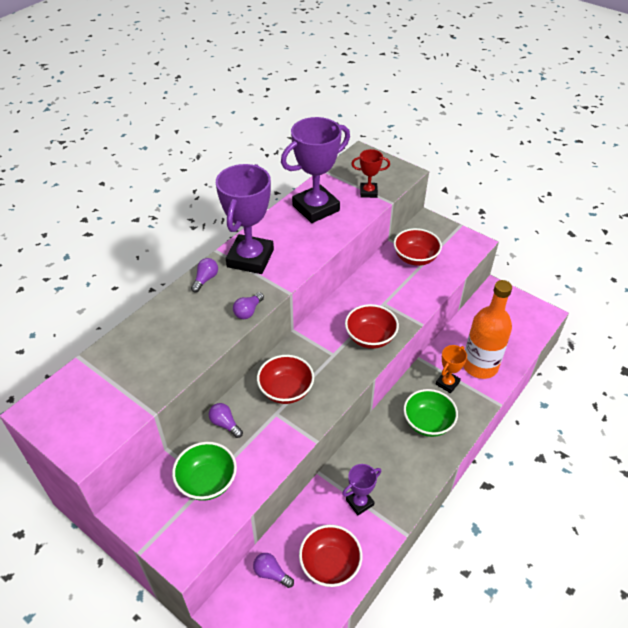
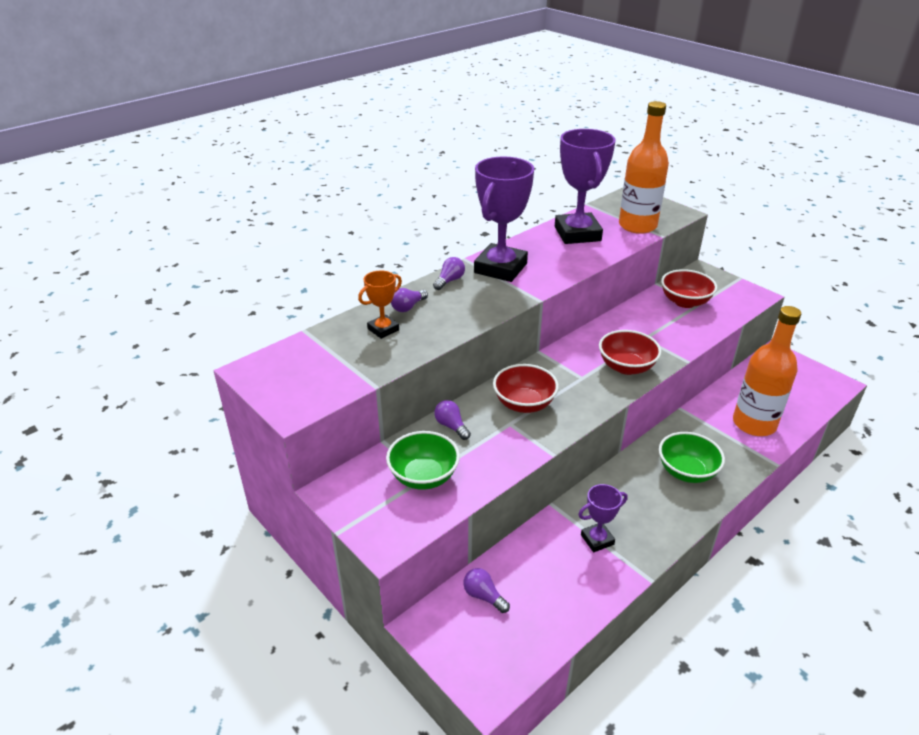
camera: 10 degrees right, 10 degrees down
purple light bulb [233,292,264,319] -> purple light bulb moved to [391,288,428,312]
purple trophy [281,117,350,223] -> purple trophy turned 75 degrees counterclockwise [555,129,615,244]
red bowl [299,525,362,587] -> none
red trophy [351,149,390,198] -> orange bottle [619,101,669,234]
orange trophy [436,345,467,393] -> orange trophy moved to [358,270,402,339]

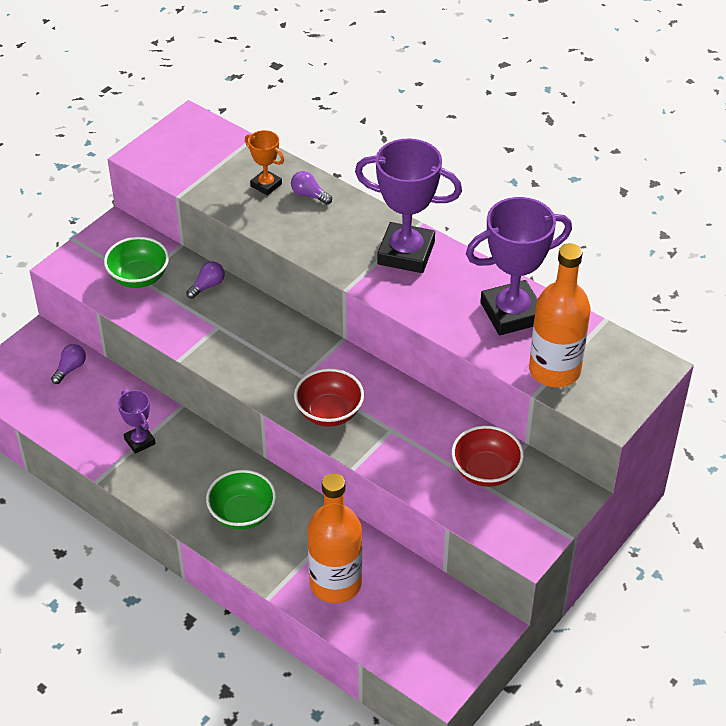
camera: 80 degrees right, 10 degrees up
purple light bulb [433,257,465,290] -> none
red bowl [493,364,559,413] -> none

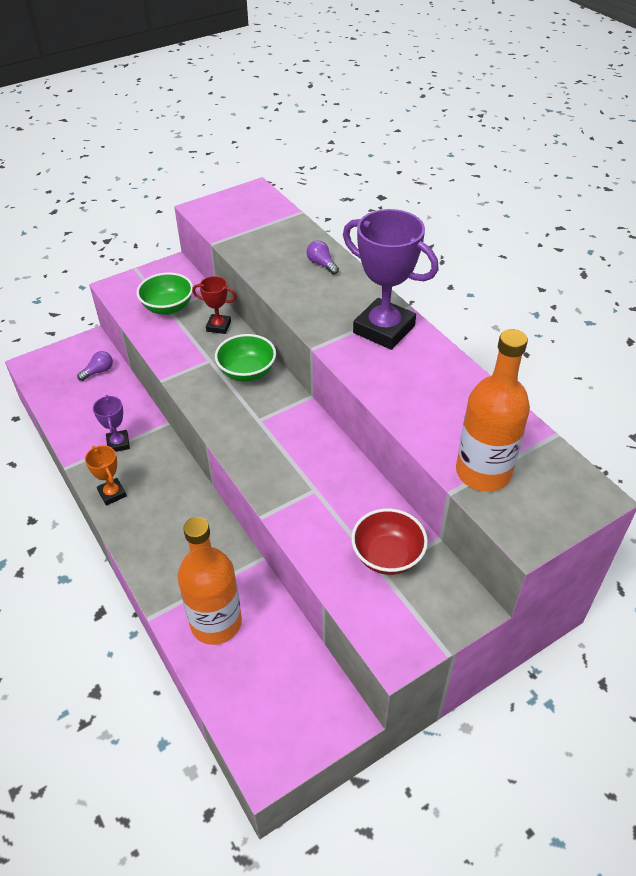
camera: 20 degrees right, 0 degrees up
purple light bulb [186,261,225,299] -> red trophy [192,276,237,334]
green bowl [206,470,276,530] -> green bowl moved to [215,334,276,382]
orange trophy [245,130,284,196] -> orange trophy moved to [85,445,127,506]
red bowl [294,368,364,427] -> none
purple trophy [466,197,572,335] -> none

